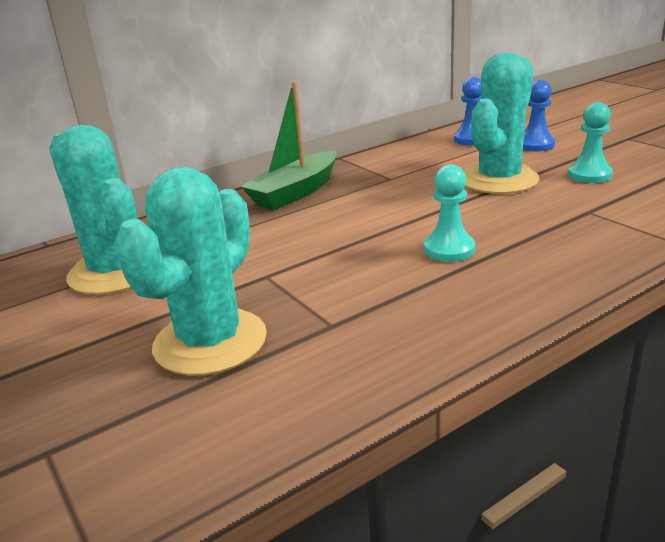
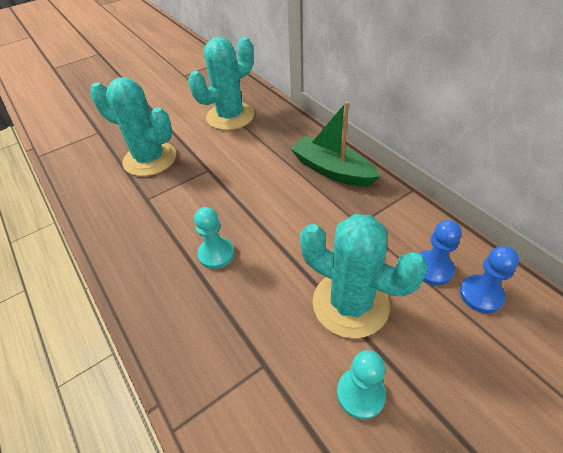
camera: 90 degrees right, 20 degrees up
blue pawn [523,80,555,151] -> blue pawn moved to [419,220,462,285]

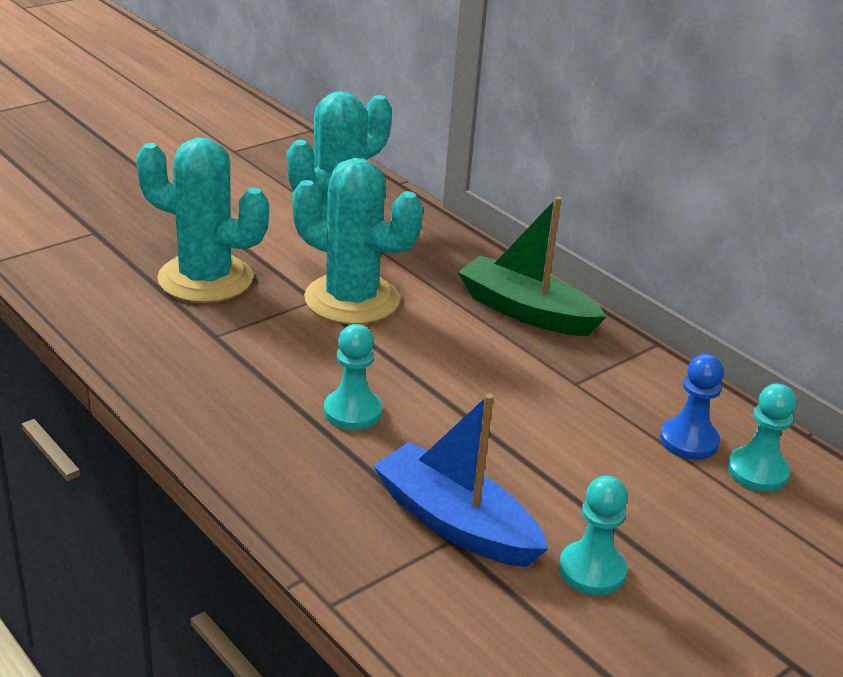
camera: 10 degrees left, 15 degrees down
turquoise cactus [300,214,428,338] -> turquoise cactus moved to [292,158,423,325]
blue pawn [460,246,519,313] -> turquoise pawn [727,384,797,492]
none -> blue boat [373,394,548,567]

